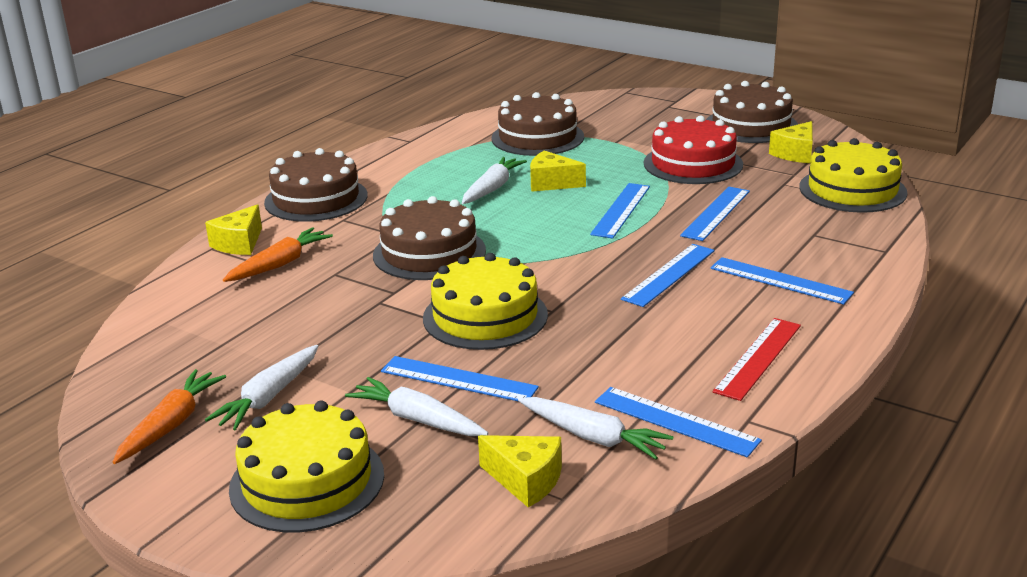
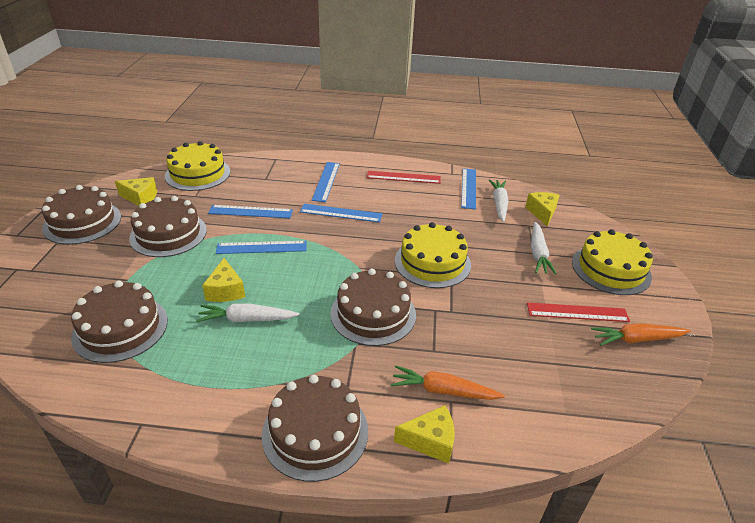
camera: 120 degrees left, 10 degrees up
white carrot [205,345,318,431] -> red ruler [527,302,630,322]
blue ruler [381,356,539,402] -> none
red cake [644,116,743,184] -> brown cake [129,196,207,257]

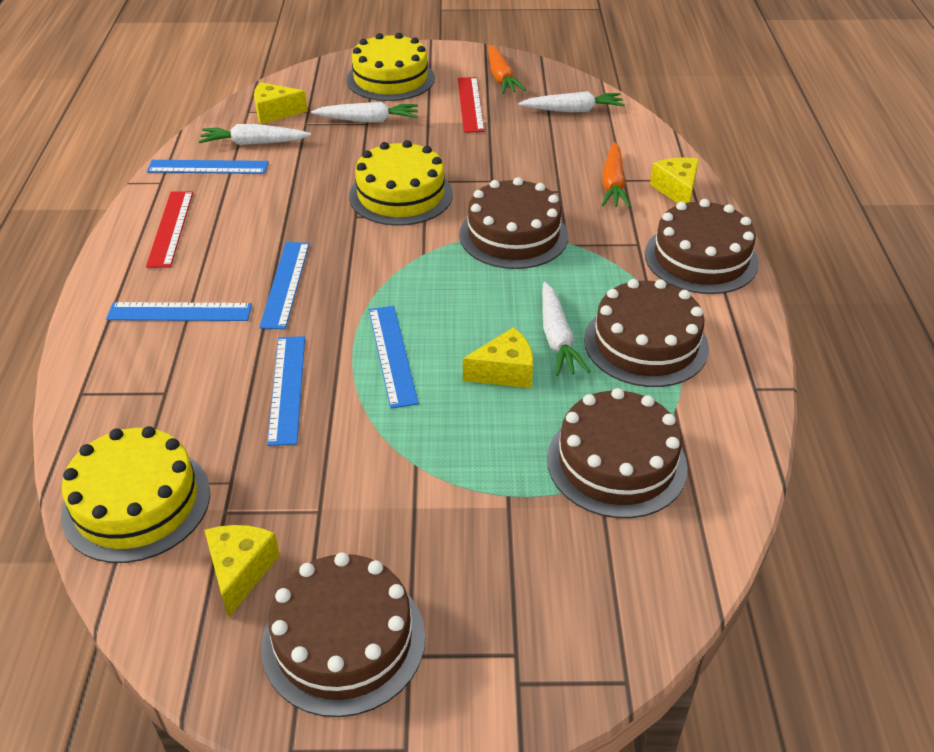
camera: 95 degrees left, 5 degrees up
brown cake [129,196,207,257] -> brown cake moved to [584,279,709,387]
none -> white carrot [518,91,625,113]

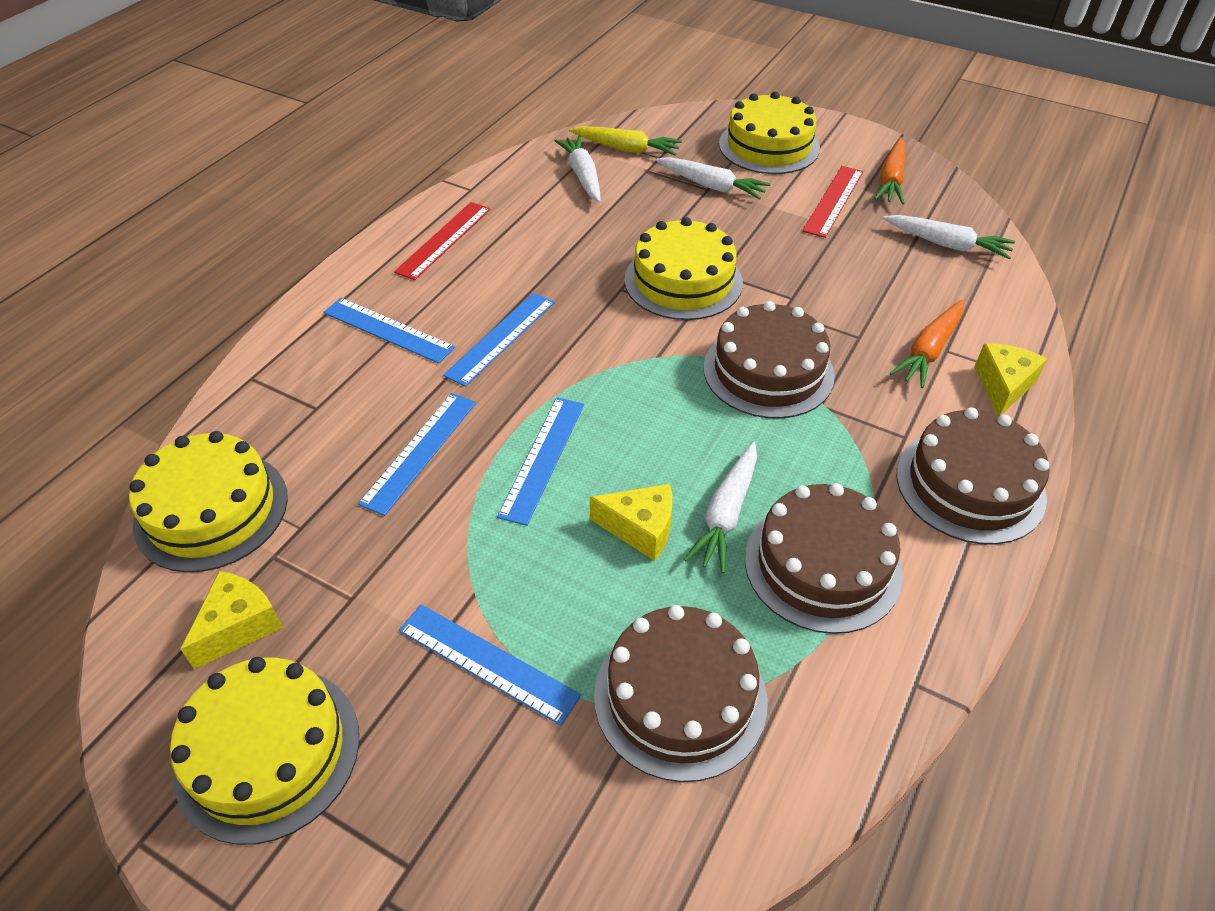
camera: 30 degrees right, 5 degrees up
blue ruler [147,160,269,174] -> blue ruler moved to [399,604,581,726]
white carrot [199,124,311,145] -> white carrot turned 45 degrees clockwise [554,136,601,202]
yellow cheese [254,82,308,124] -> yellow carrot [569,126,682,156]
brown cake [261,552,425,717] -> yellow cake [170,657,359,845]

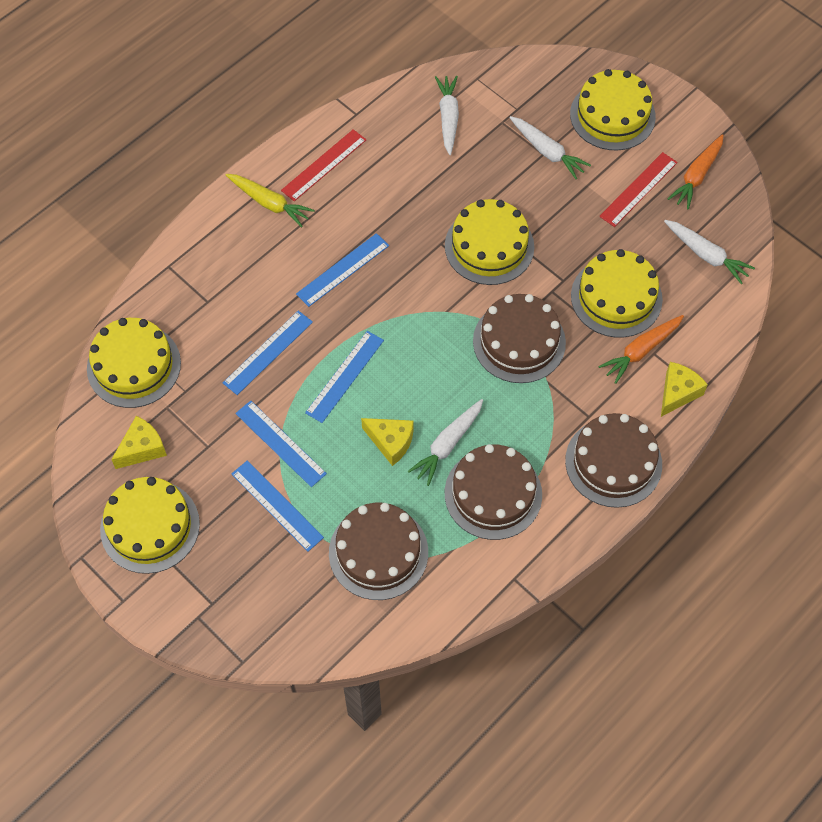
camera: 15 degrees right, 15 degrees up
blue ruler [323,298,455,364] -> blue ruler moved to [235,401,327,487]
yellow carrot [569,126,682,156] -> yellow carrot moved to [226,174,315,228]
none -> yellow cake [571,249,663,338]

